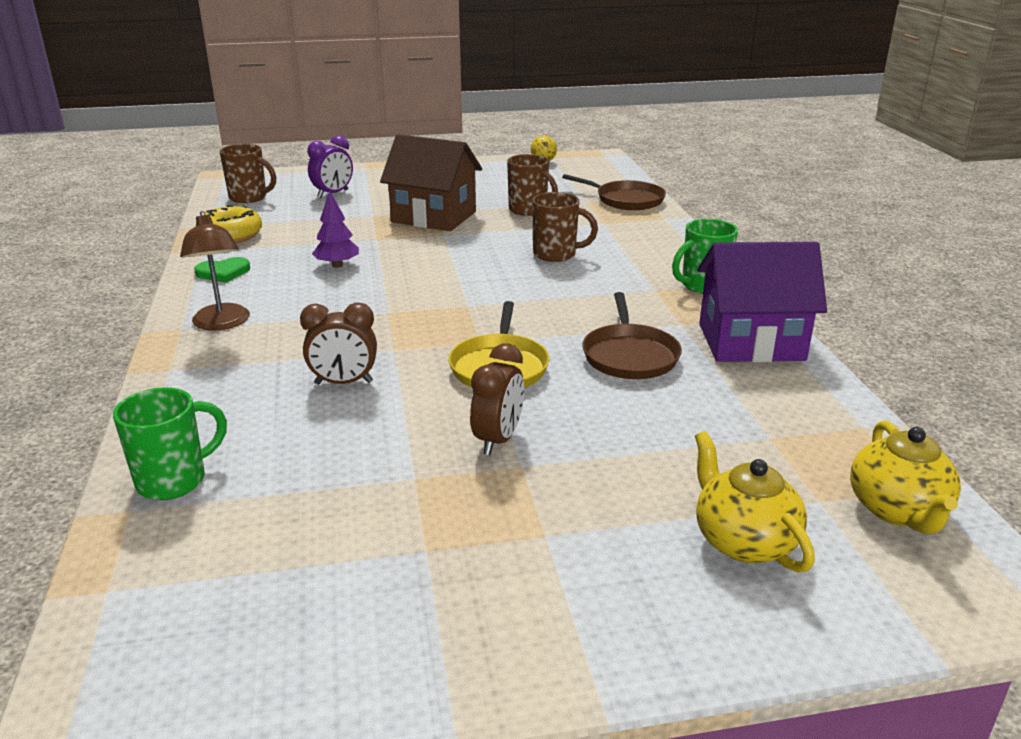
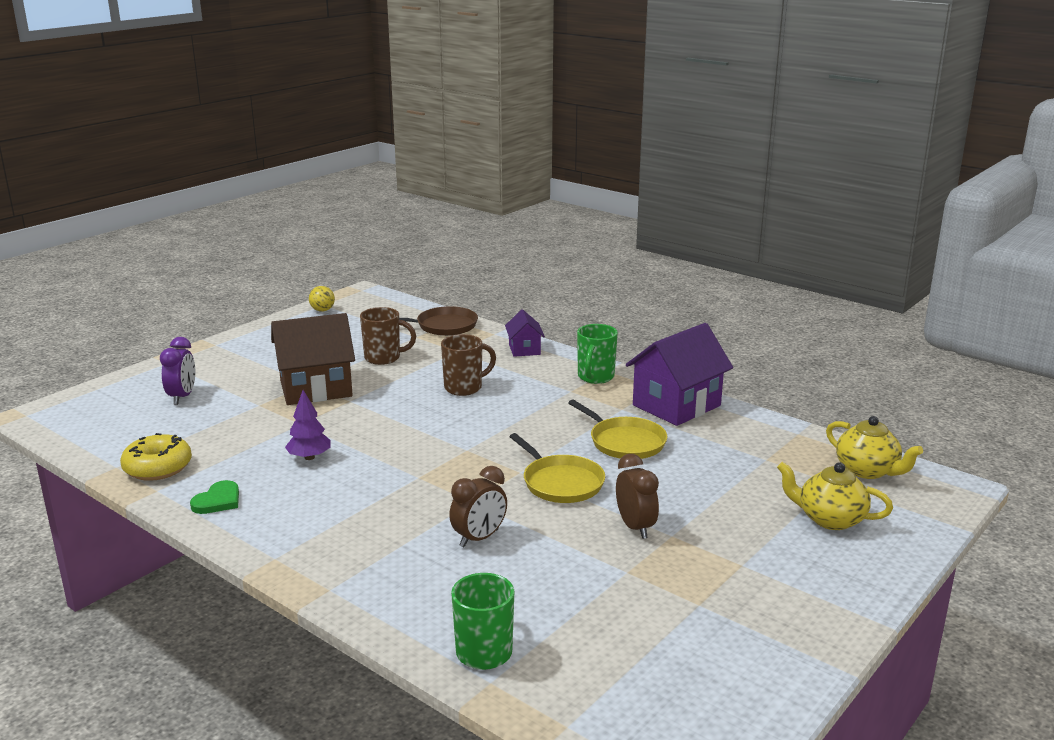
camera: 40 degrees left, 5 degrees down
brown lamp [180,211,250,330] -> none
brown mug [220,144,276,203] -> none
brown pan [582,292,682,379] -> yellow pan [568,400,668,459]
none -> purple house [505,309,545,357]

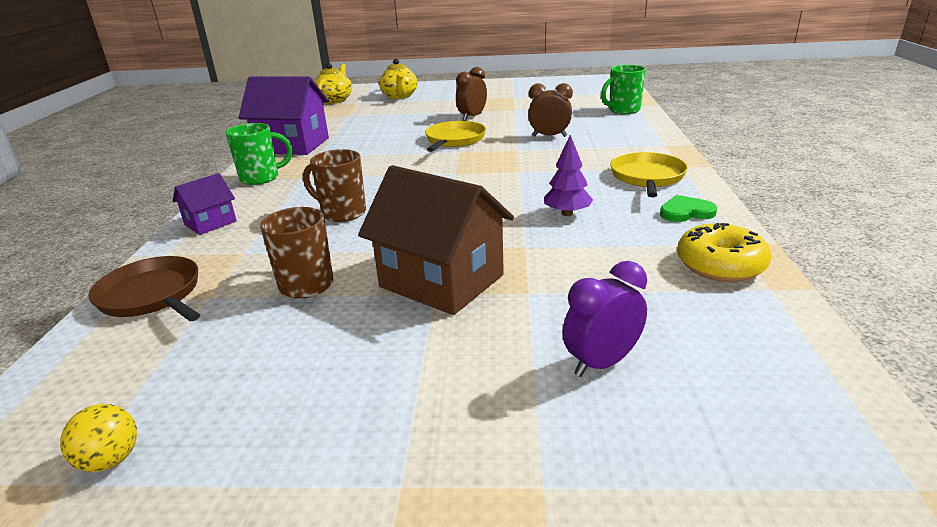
camera: 125 degrees left, 5 degrees up
yellow pan [568,400,668,459] -> yellow pan moved to [610,152,688,197]

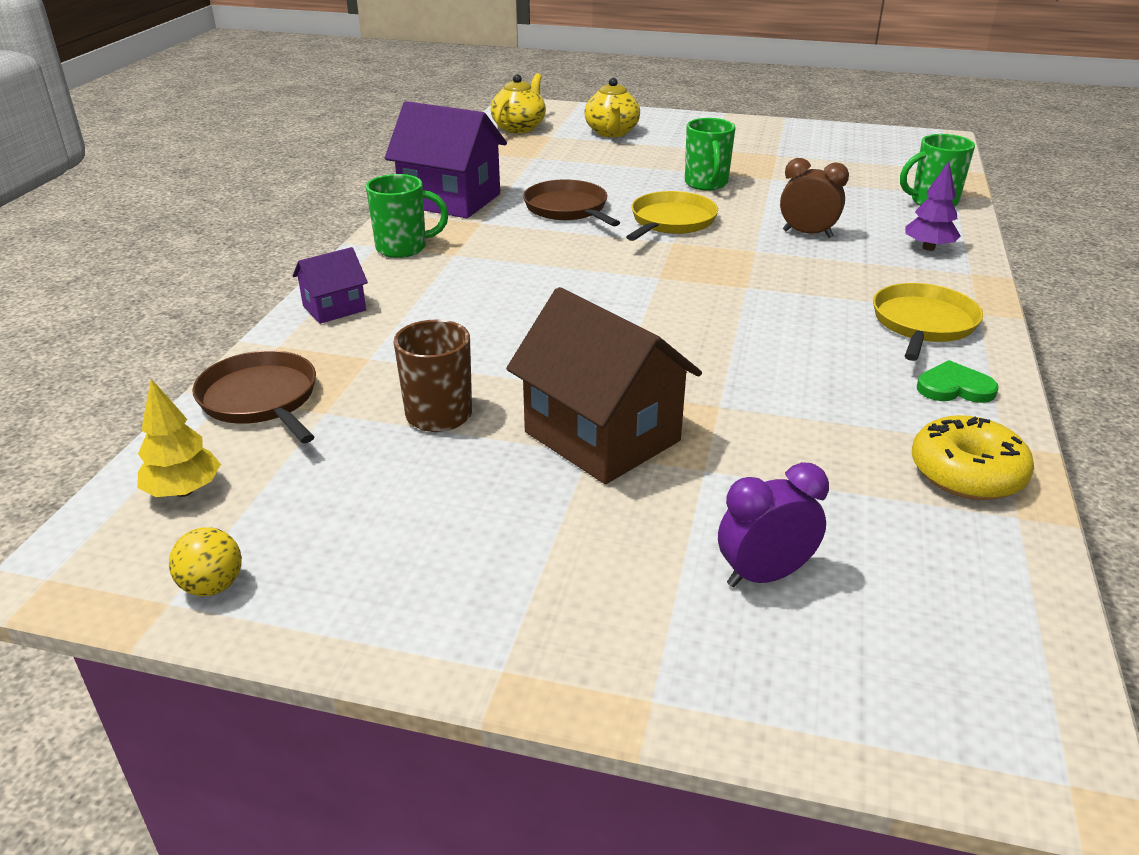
camera: 10 degrees right, 5 degrees up
brown mug [303,149,366,222] -> none
brown clock [456,67,487,121] -> green mug [685,118,736,191]
purple tree [544,135,593,216] -> purple tree moved to [905,161,961,251]
none -> yellow tree [137,379,221,497]
none -> brown pan [523,179,620,226]

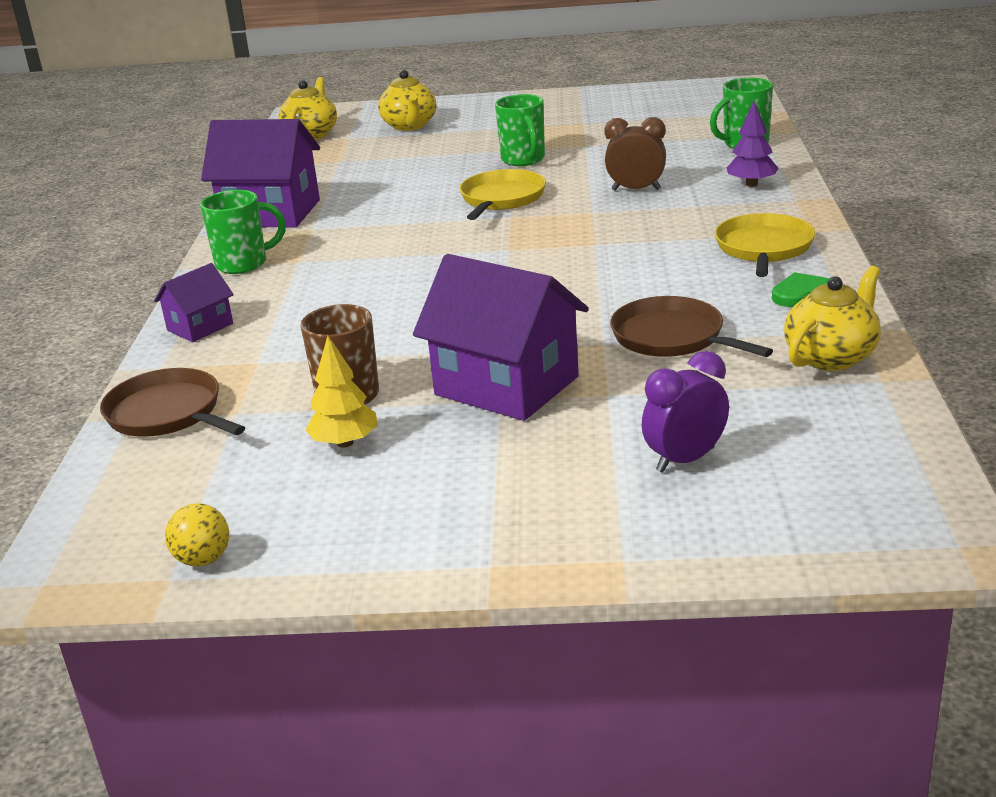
camera: 10 degrees left, 5 degrees down
yellow tree [137,379,221,497] -> yellow tree moved to [305,336,378,448]
brown house [506,287,702,484] -> purple house [413,254,589,421]
brown pan [523,179,620,226] -> brown pan moved to [610,296,773,357]
yellow donut [912,415,1034,500] -> yellow teapot [784,266,881,371]

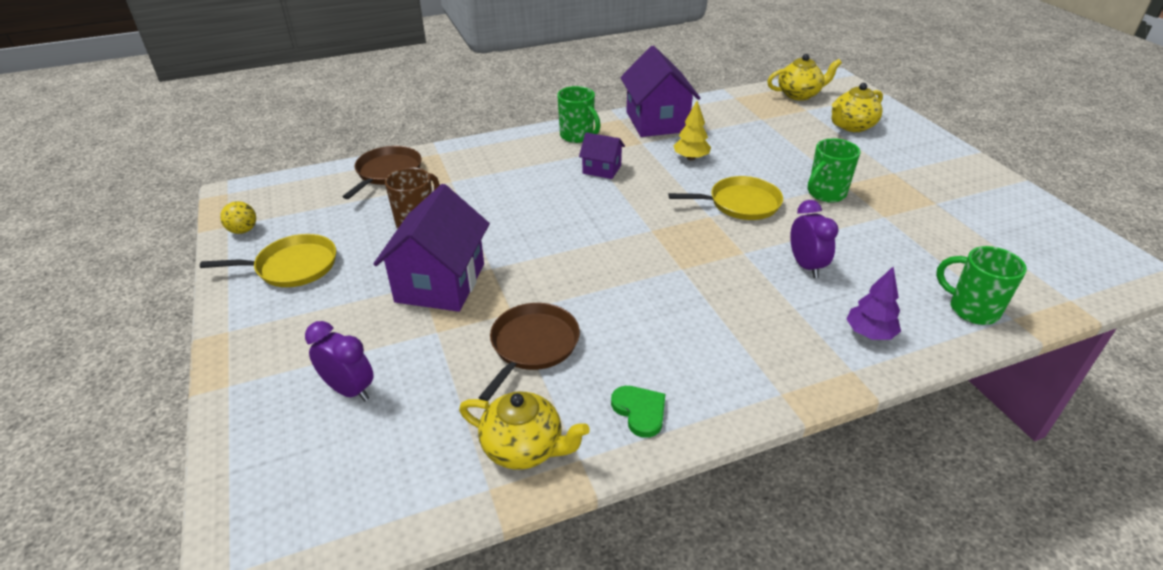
camera: 65 degrees right, 10 degrees up
purple house [154,263,234,342] -> purple house moved to [579,132,625,179]
yellow tree [305,336,378,448] -> yellow tree moved to [673,101,711,160]
brown clock [604,117,666,191] -> purple clock [790,200,839,278]
yellow pan [715,213,815,277] -> yellow pan moved to [200,234,336,287]

